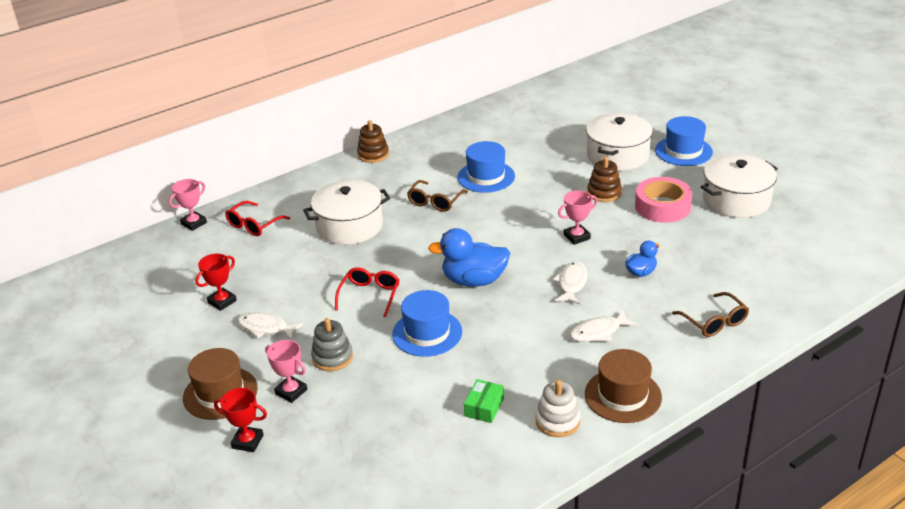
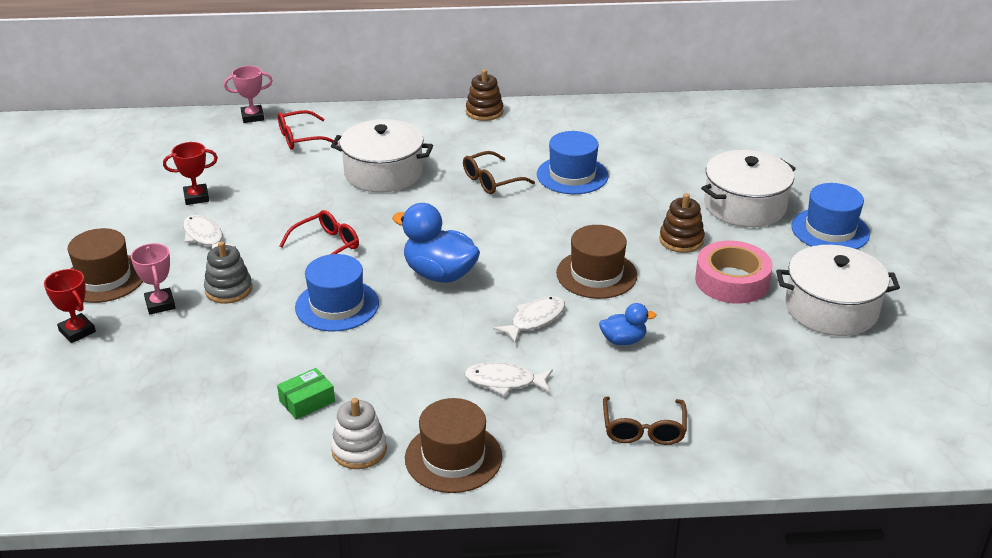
camera: 30 degrees right, 0 degrees up
pink trophy [558,190,598,245] -> brown hat [556,225,637,299]

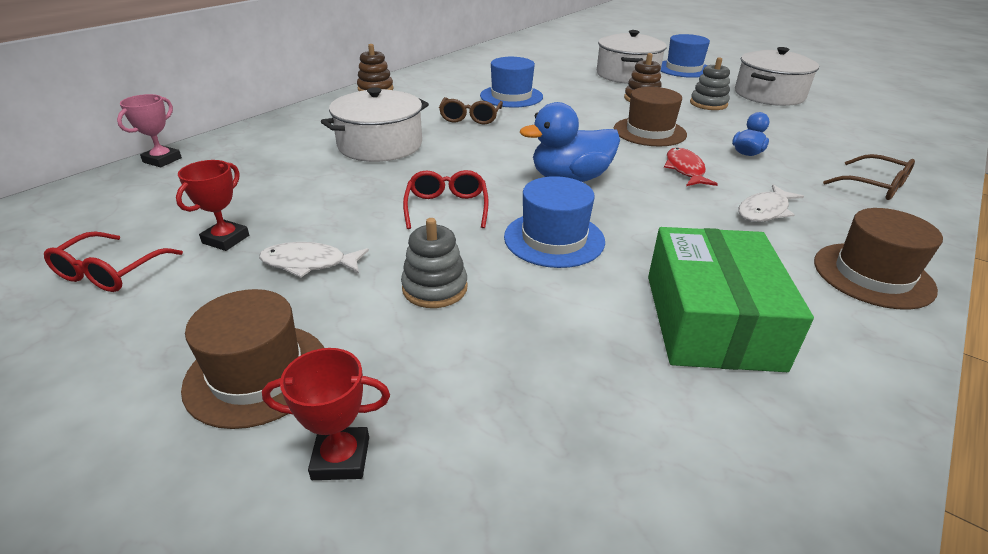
camera: 50 degrees left, 0 degrees up
pink trophy [131,243,175,315] -> none
green box [277,368,335,420] -> green box [648,227,814,372], size x2.33
red glasses [278,110,338,150] -> red glasses moved to [44,231,183,292]
white stacking toy [331,398,387,469] -> none
white fish [493,296,565,343] -> red fish [664,148,718,186]
pink tape [695,241,773,304] -> grey stacking toy [690,57,730,110]

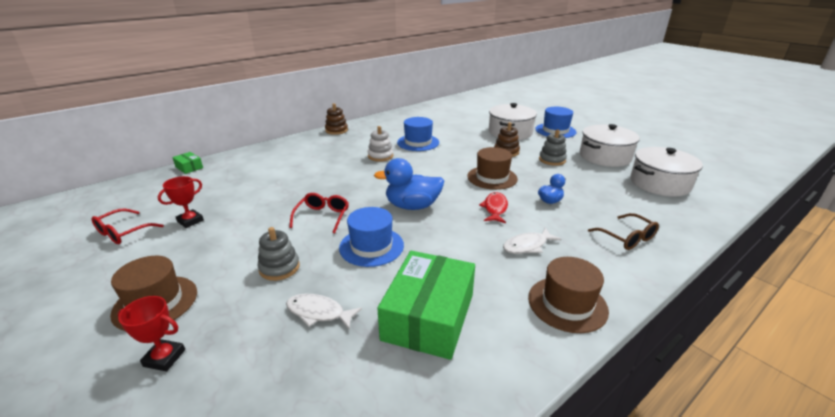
camera: 15 degrees right, 5 degrees down
pink trophy [117,94,182,167] -> green box [172,152,203,174]
white fish [259,242,369,278] -> white fish moved to [286,294,362,329]
white pot [321,87,429,162] -> white pot moved to [630,147,703,197]
brown glasses [439,97,503,124] -> white stacking toy [368,126,394,162]

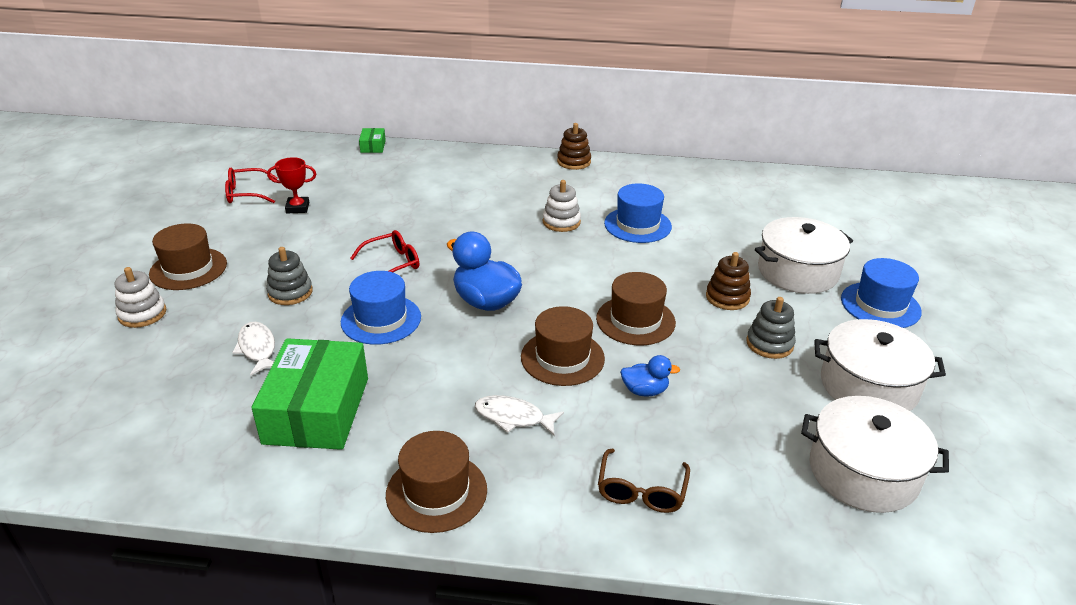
camera: 45 degrees right, 5 degrees up
red trophy [118,296,185,371] -> white stacking toy [115,267,166,328]
green box [377,251,475,360] -> green box turned 60 degrees counterclockwise [252,338,368,450]
red fish [479,192,508,223] -> brown hat [521,306,605,386]

